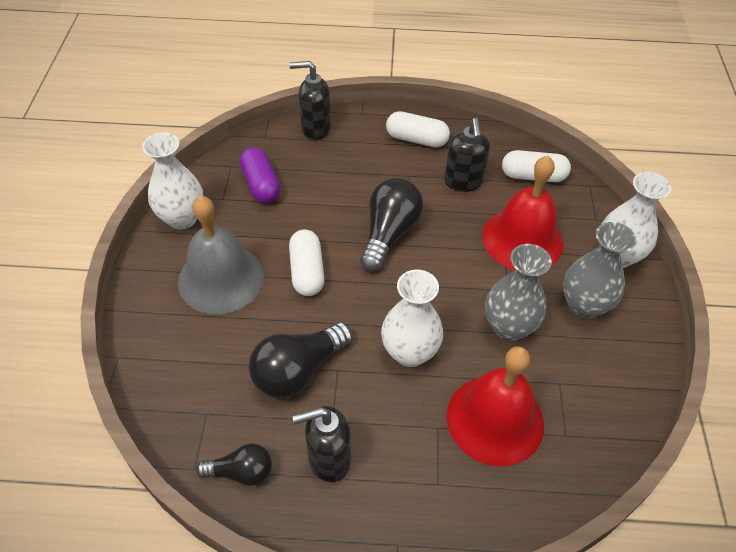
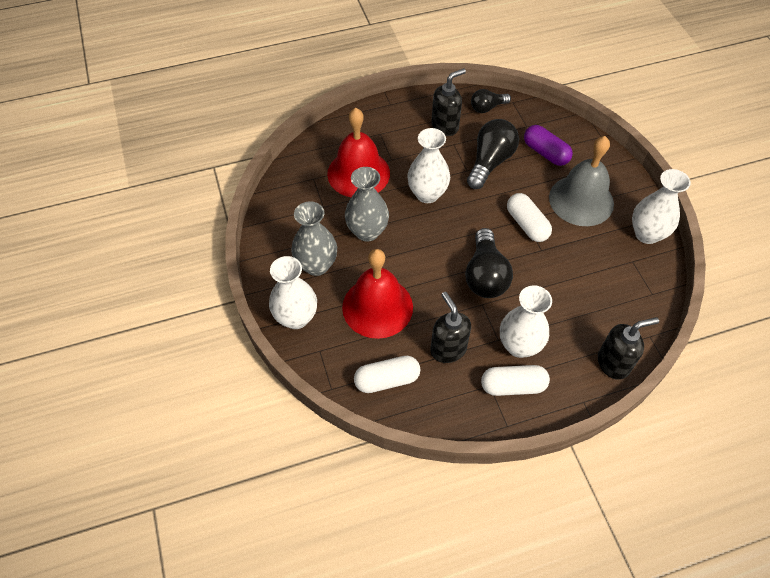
camera: 160 degrees right, 5 degrees up
purple capsule [239,147,281,203] -> purple capsule moved to [524,125,573,166]
none -> white vase [500,285,552,358]

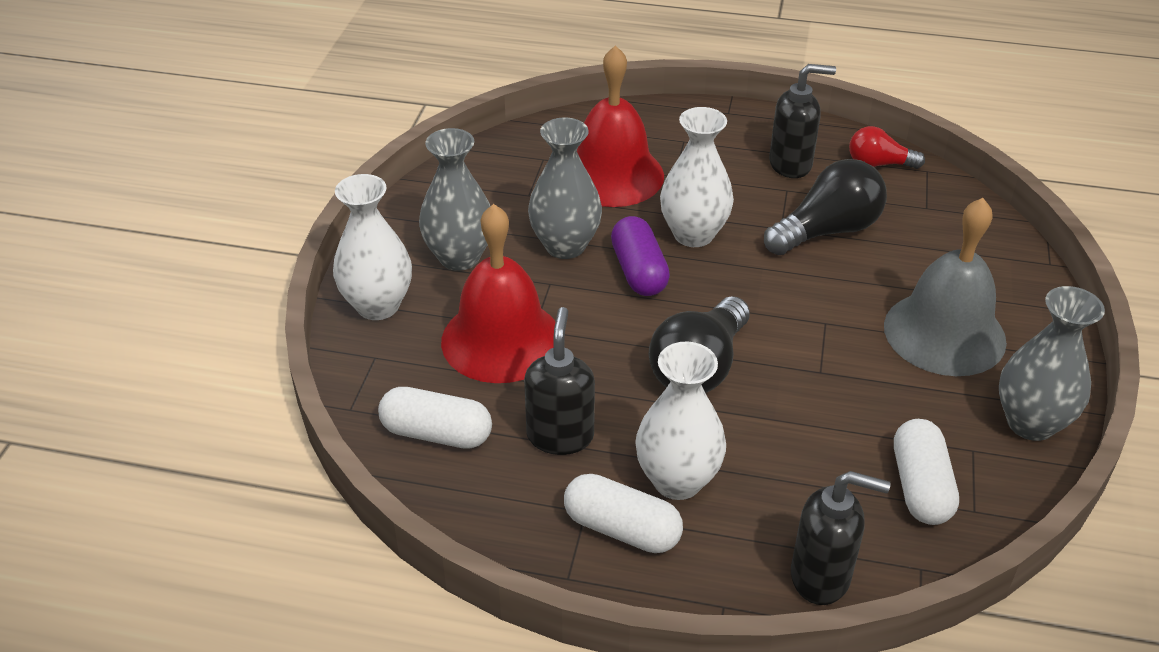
camera: 30 degrees right, 15 degrees down
black light bulb [471,89,511,113] -> red light bulb [849,126,925,169]
white capsule [507,193,552,242] -> white capsule moved to [894,419,959,525]
purple capsule [524,125,573,166] -> purple capsule moved to [611,216,670,296]
white vase [632,169,691,244] -> grey vase [999,286,1105,441]

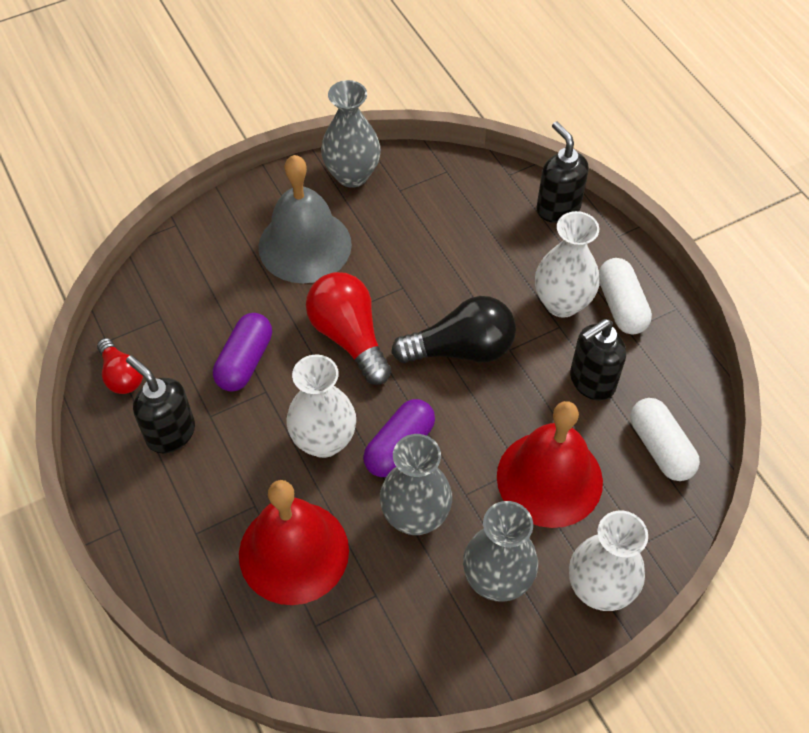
camera: 130 degrees left, 15 degrees up
black light bulb [764,159,887,255] -> purple capsule [213,313,272,392]
white capsule [894,419,959,525] -> none
none -> red light bulb [306,272,392,385]

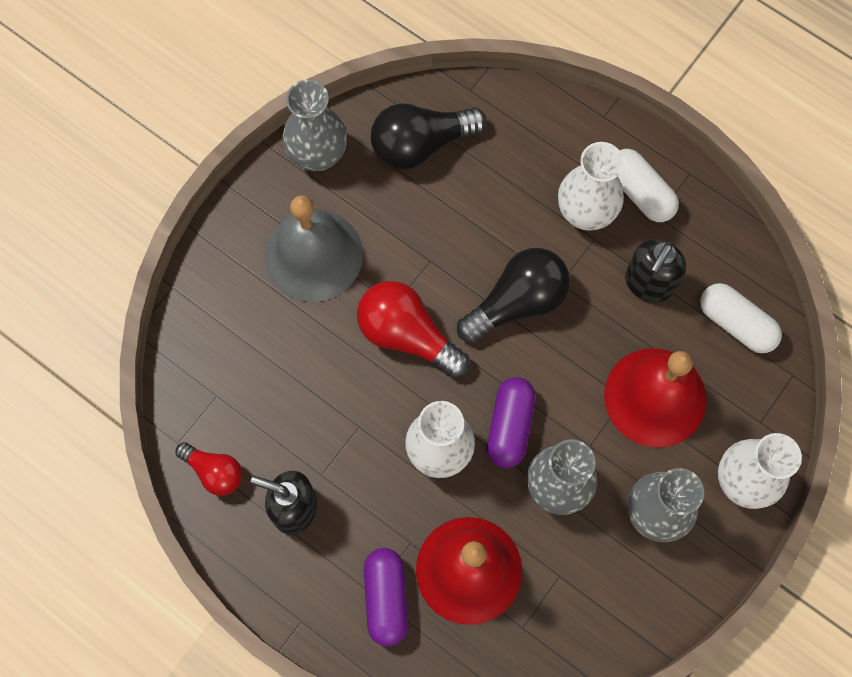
camera: 25 degrees left, 15 degrees up
purple capsule [213,313,272,392] -> purple capsule moved to [364,548,408,646]
black soap dispenser [536,121,589,223] -> none
none -> black light bulb [371,104,487,169]

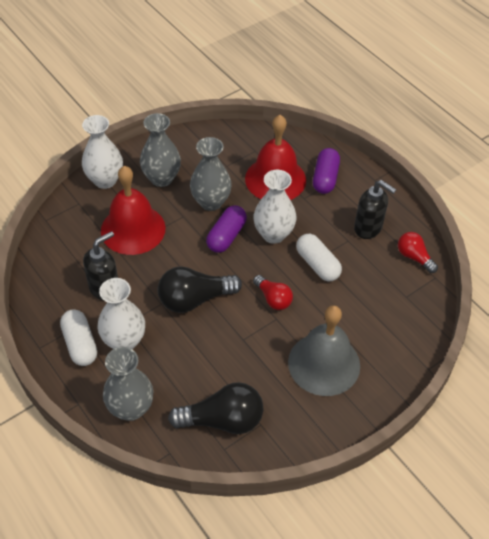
camera: 165 degrees left, 20 degrees down
grey vase [283,80,347,171] -> grey vase moved to [103,347,153,421]
red light bulb [357,281,470,378] -> red light bulb [253,275,293,310], size x0.60
white capsule [700,283,782,353] -> white capsule moved to [296,233,342,281]

